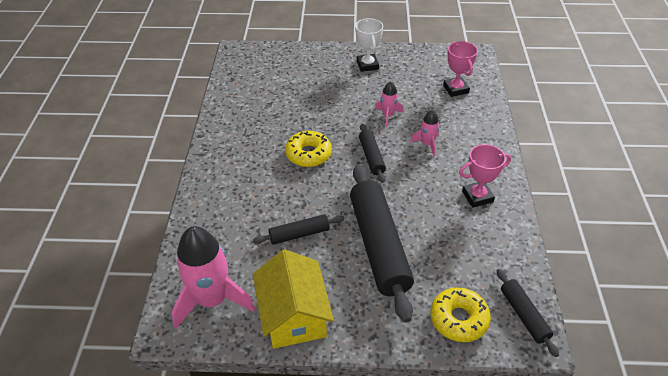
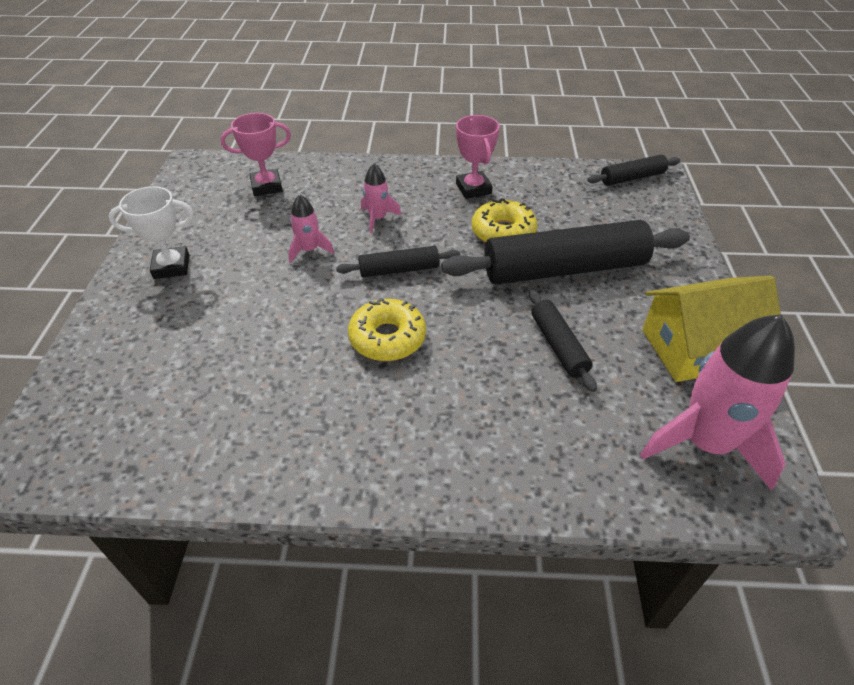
camera: 90 degrees left, 0 degrees up
yellow donut [430,287,491,342] -> yellow donut moved to [472,198,537,243]

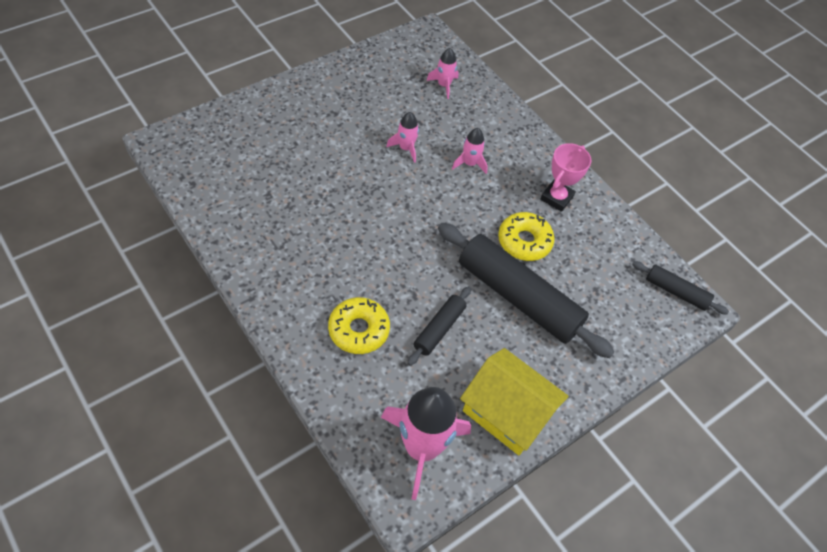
camera: 45 degrees right, 10 degrees up
white trophy [109,186,194,279] -> none
pink trophy [221,113,291,196] -> pink rocket [426,48,459,99]
black rolling pin [336,246,460,277] -> none
yellow donut [348,298,426,361] -> yellow donut moved to [328,297,390,354]

